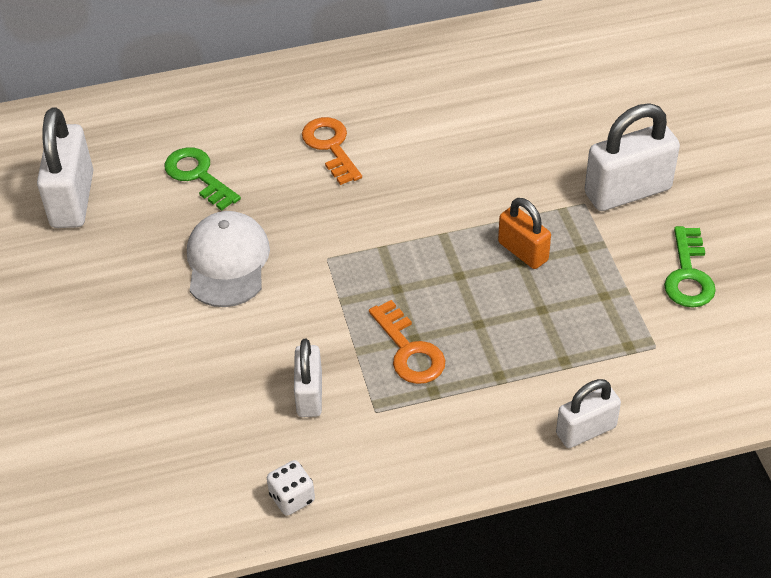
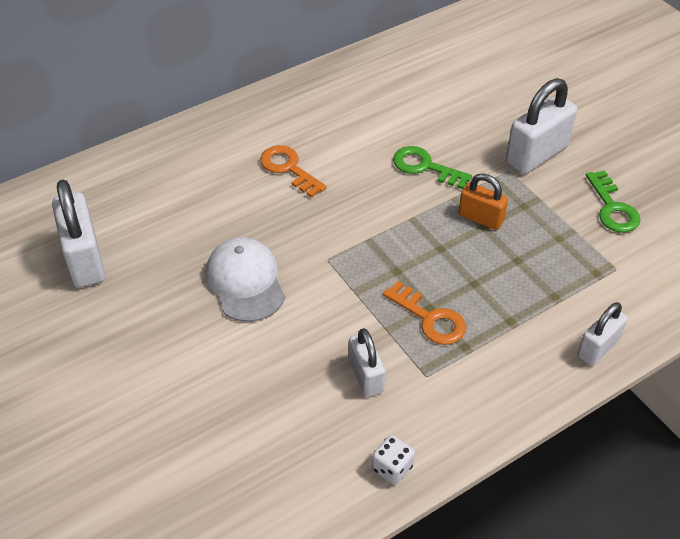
camera: 20 degrees left, 0 degrees up
green key [165,147,241,211] -> green key moved to [393,146,472,189]

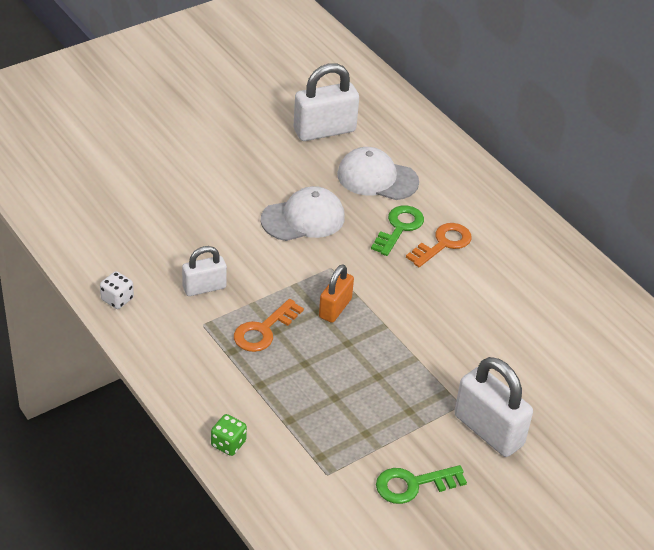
camera: 85 degrees right, 5 degrees down
green key [393,146,472,189] -> green key moved to [371,205,424,256]
orange padlock [459,173,508,230] -> orange padlock moved to [319,264,354,323]
white padlock [577,302,628,366] -> green dice [211,414,247,456]
none -> white cap [337,147,419,200]

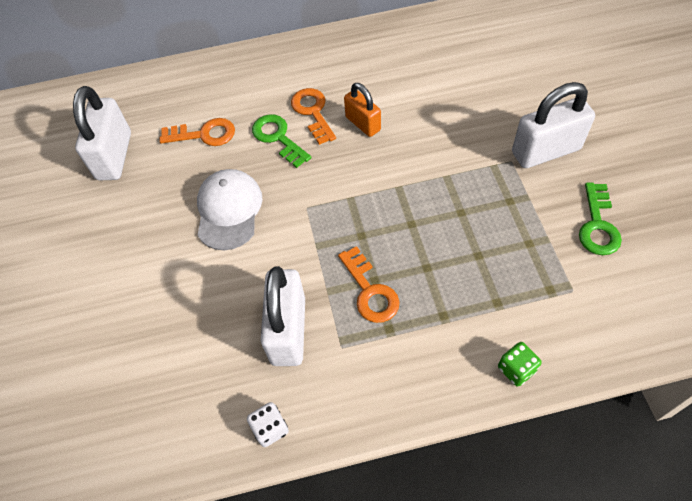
camera: 60 degrees left, 15 degrees up
white padlock [182,246,227,296] -> white padlock [261,266,305,366], size x1.64
orange padlock [319,264,354,323] -> orange padlock moved to [344,83,381,137]
white cap [337,147,419,200] -> orange key [160,118,235,146]

